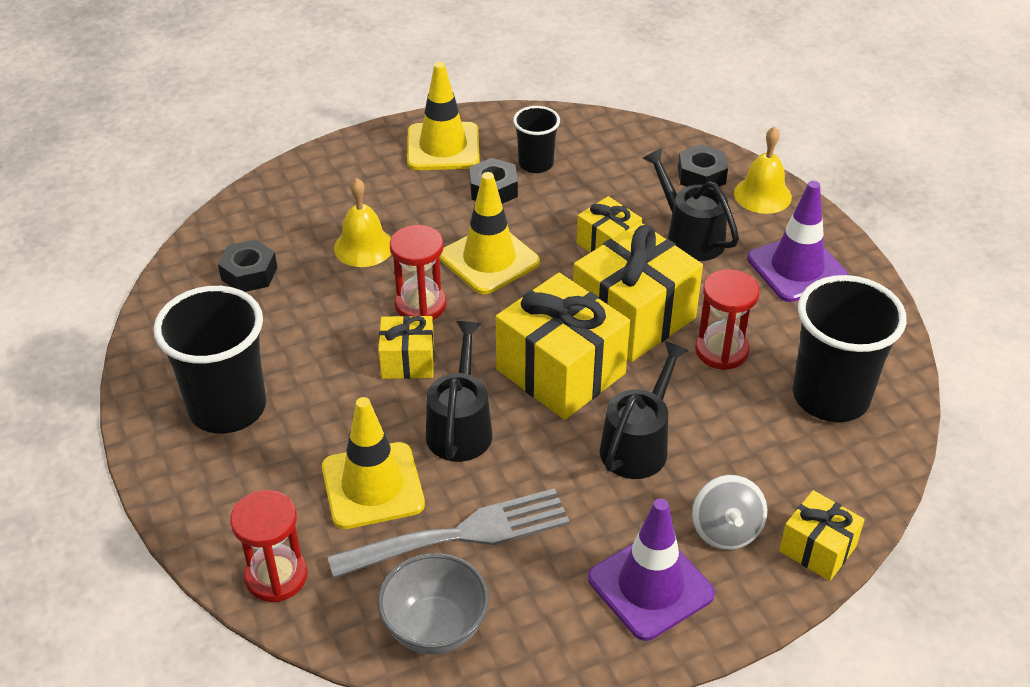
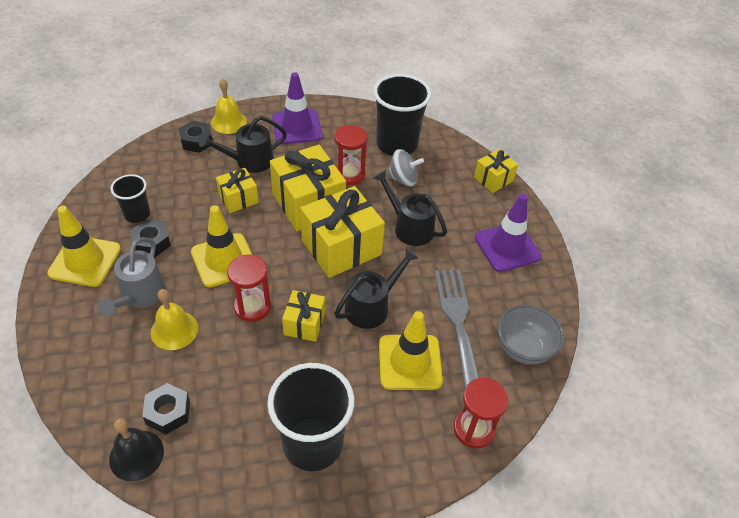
camera: 80 degrees left, 5 degrees up
black watering can [426,321,492,462] -> black watering can turned 120 degrees clockwise [335,248,419,329]
grey spinning top [692,475,768,550] -> grey spinning top moved to [386,149,424,187]
none -> grey watering can [97,237,166,317]
none -> black bell [109,418,164,481]

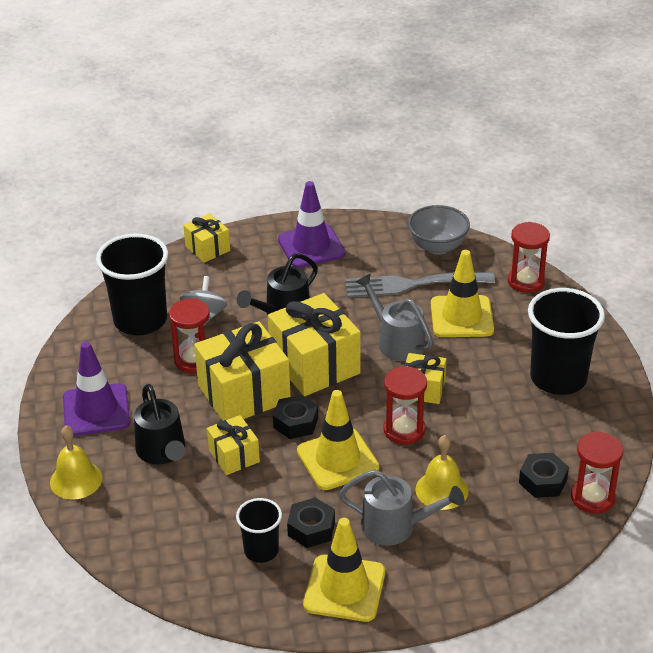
camera: 85 degrees left, 10 degrees down
black bell [109,418,164,481] -> red hourglass [571,431,623,514]
black nut [179,121,212,153] -> black nut moved to [273,395,318,439]
black watering can [335,248,419,329] -> grey watering can [356,273,433,361]

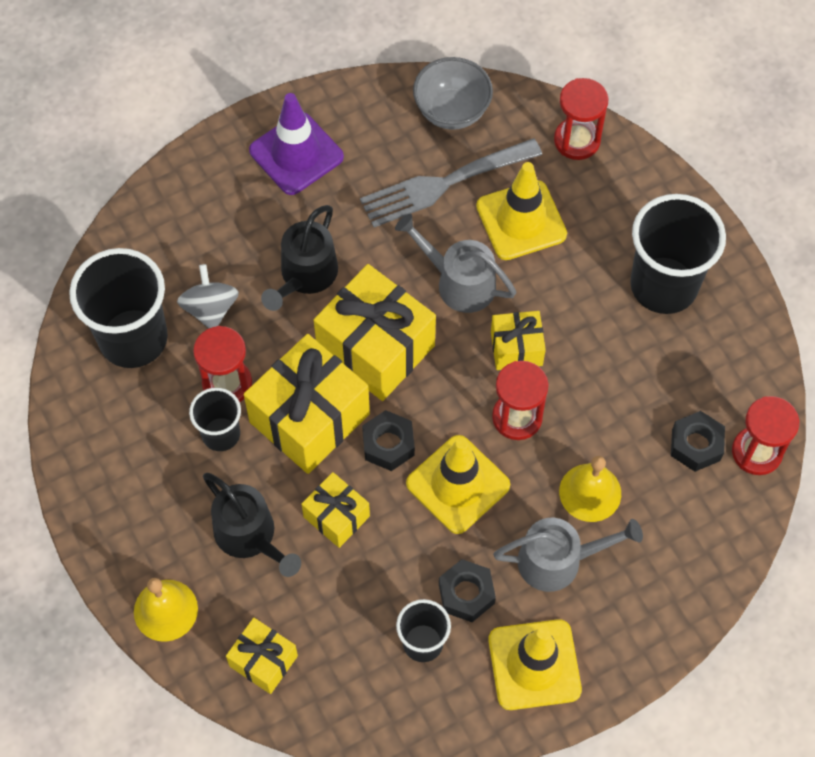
camera: 20 degrees left, 25 degrees up
purple traffic cone [63,342,130,436] -> none
yellow gift [183,213,230,263] -> yellow gift moved to [226,618,298,694]
none -> black cup [189,388,241,451]

